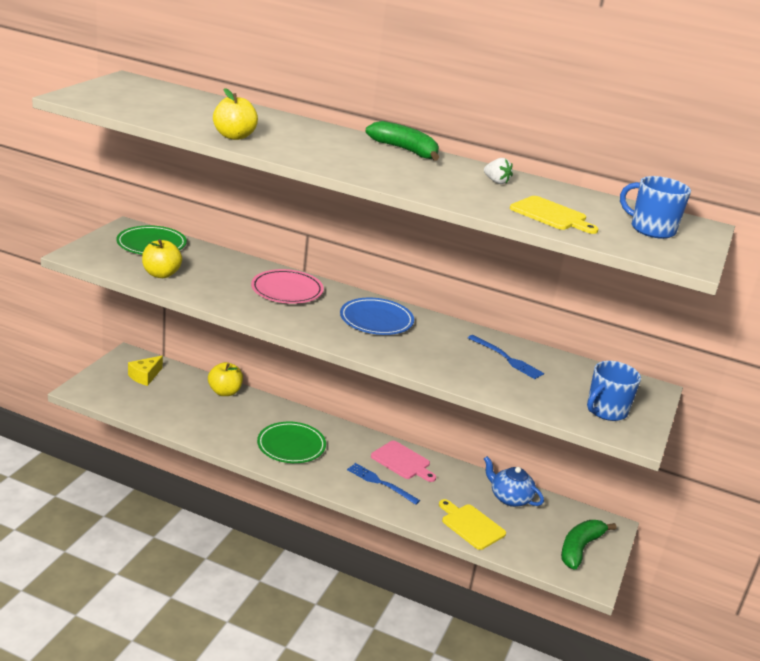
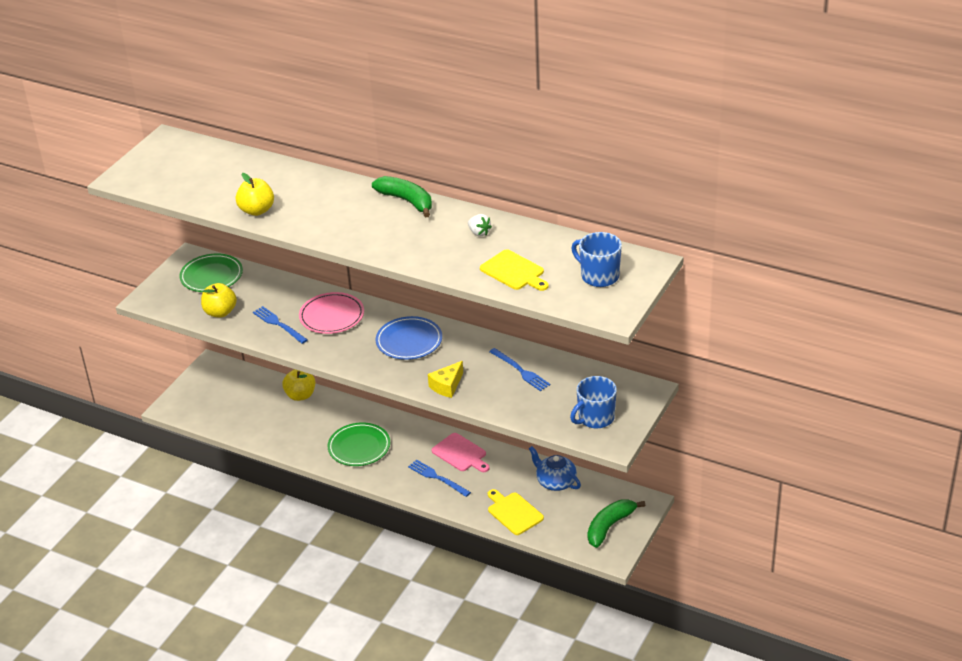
camera: 10 degrees right, 10 degrees up
yellow cheese [128,356,163,386] -> yellow cheese moved to [428,361,463,398]
none -> blue fork [253,306,308,344]

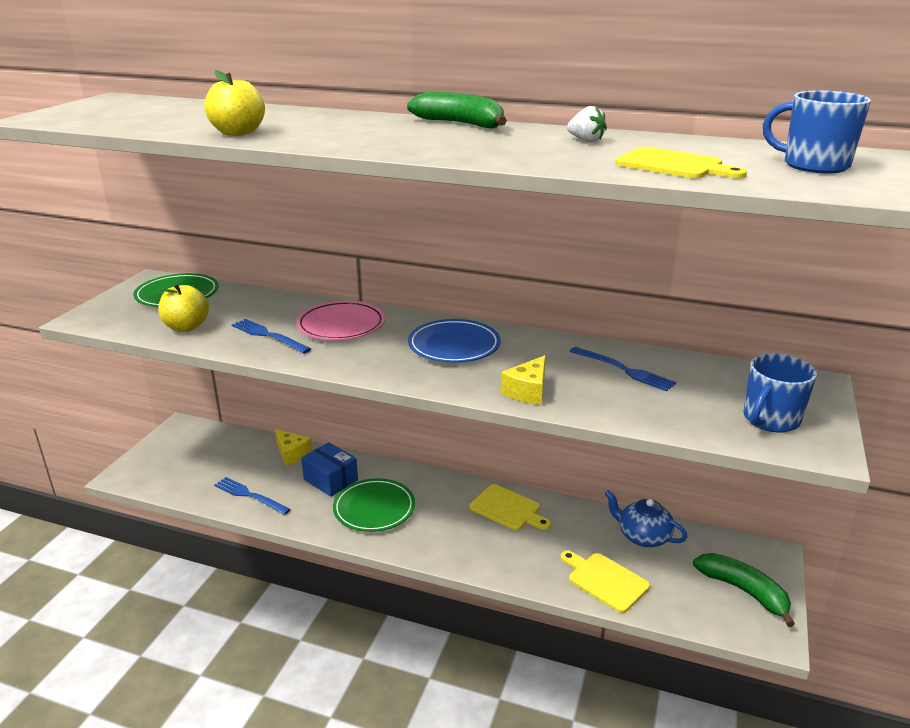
camera: 10 degrees left, 10 degrees down
yellow apple [282,369,315,401] -> yellow cheese [275,429,312,466]
blue fork [408,459,471,497] -> blue fork moved to [214,477,291,515]
pink cutting board [432,433,490,472] -> yellow cutting board [469,484,551,530]
green banana [588,499,646,548] -> green banana turned 105 degrees clockwise [693,553,795,627]
none -> blue box [301,442,358,497]

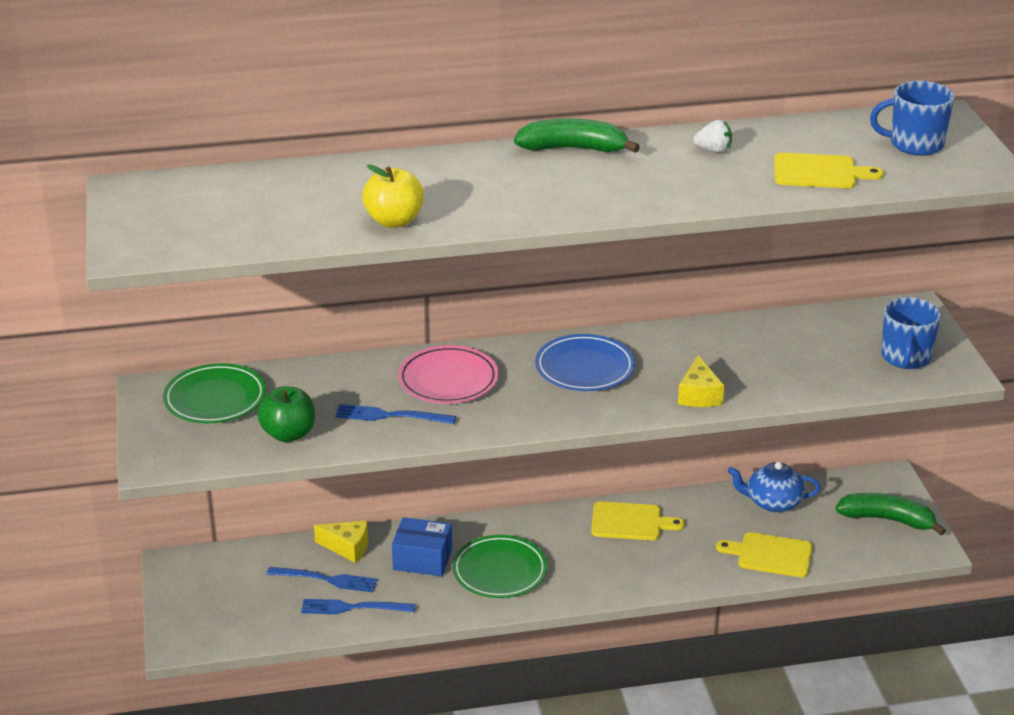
camera: 30 degrees left, 5 degrees up
yellow apple [158,284,209,332] -> green apple [258,386,315,442]
blue fork [570,347,676,392] -> blue fork moved to [267,567,378,593]

